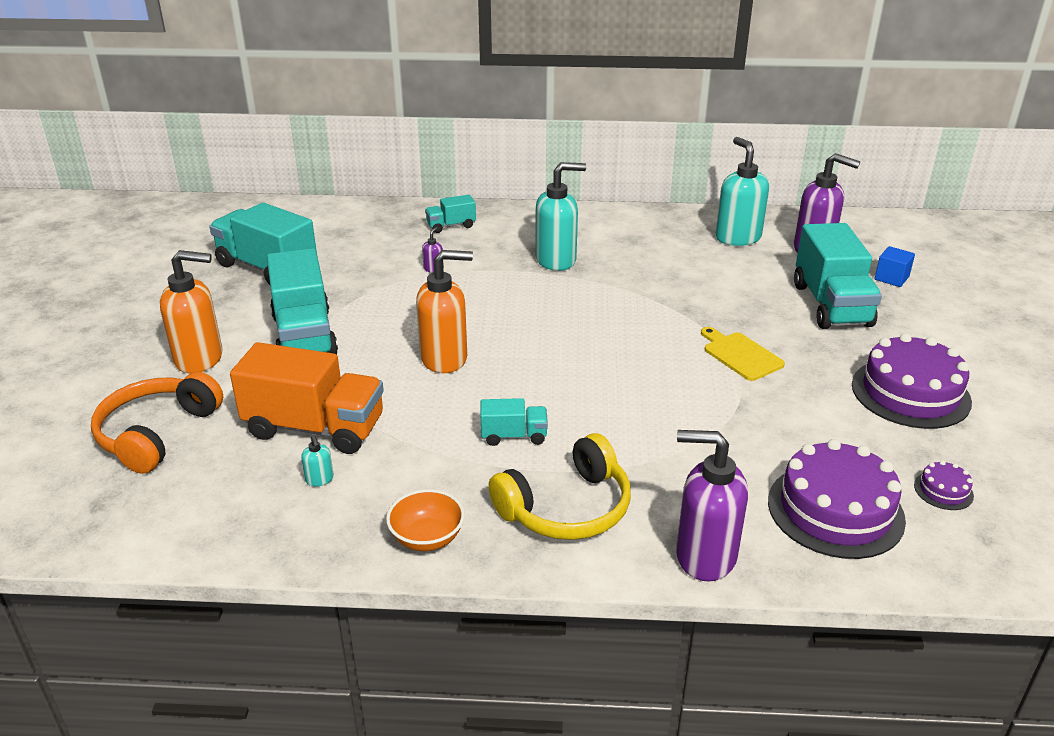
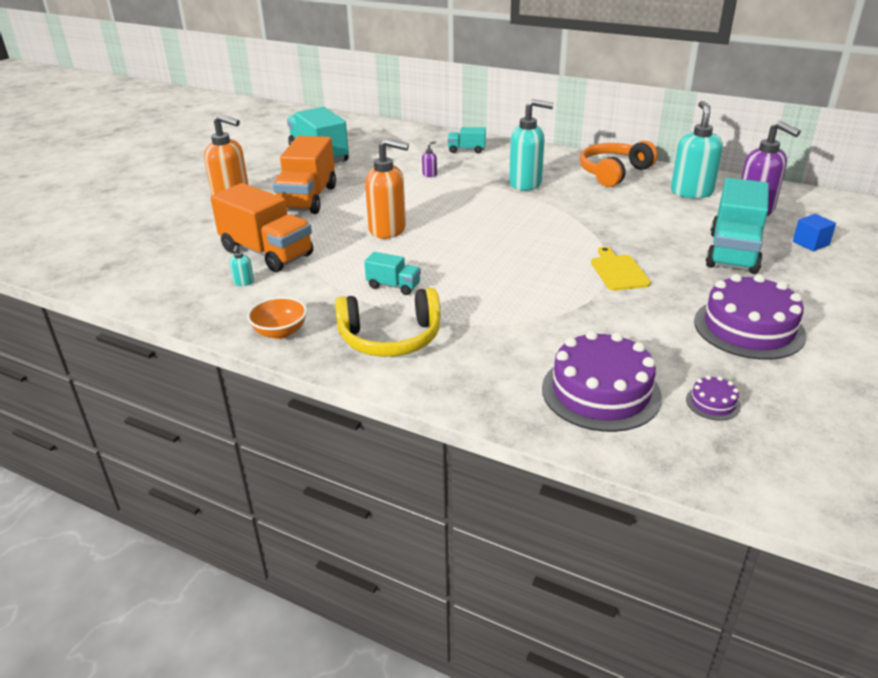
camera: 25 degrees right, 0 degrees up
orange headphones [91,372,223,474] -> orange headphones moved to [580,141,658,187]
turquoise truck [267,248,338,354] -> orange truck [273,136,336,214]
purple soap dispenser [676,430,748,581] -> none

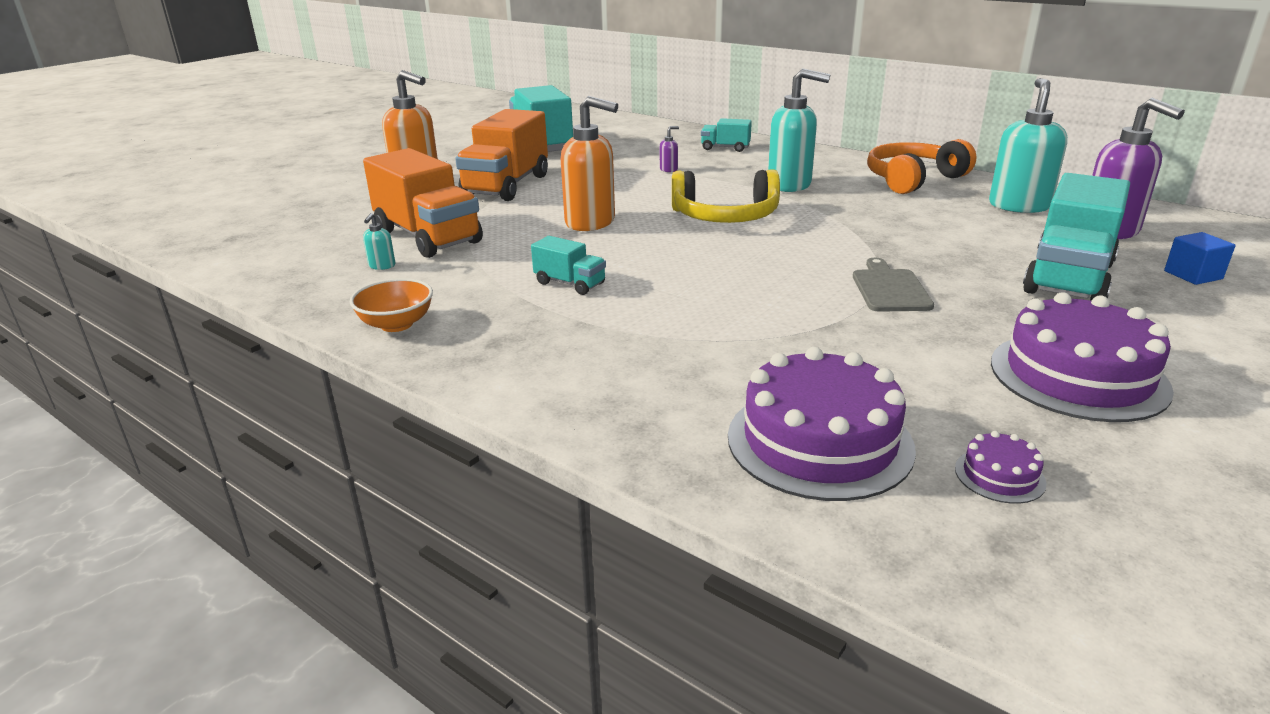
camera: 10 degrees right, 5 degrees down
yellow headphones [335,288,441,357] -> yellow headphones moved to [672,169,780,223]
yellow cutting board [591,246,651,291] -> grey cutting board [853,258,934,312]

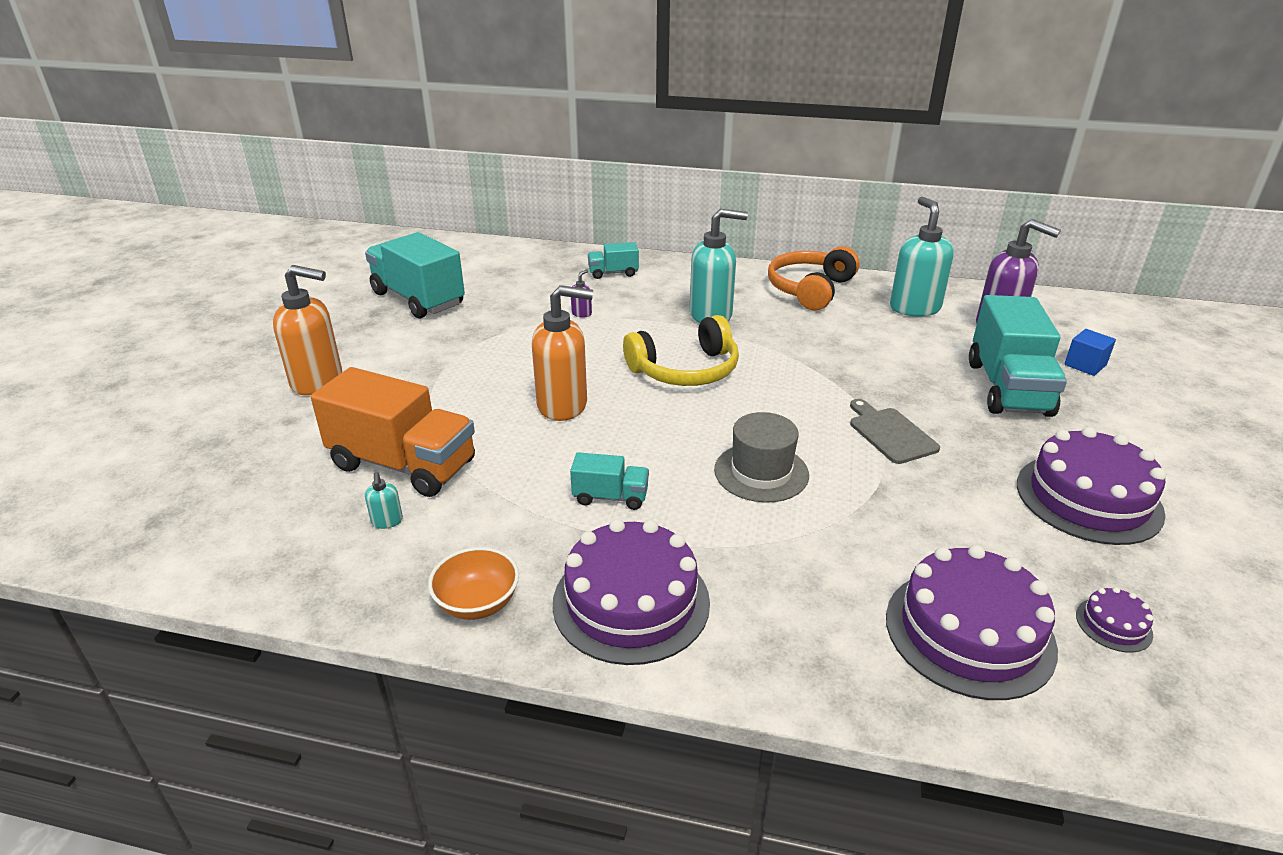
camera: 25 degrees left, 5 degrees up
orange truck [455,109,548,201] -> none
none -> purple cake [553,519,710,665]
none -> grey hat [714,412,809,503]

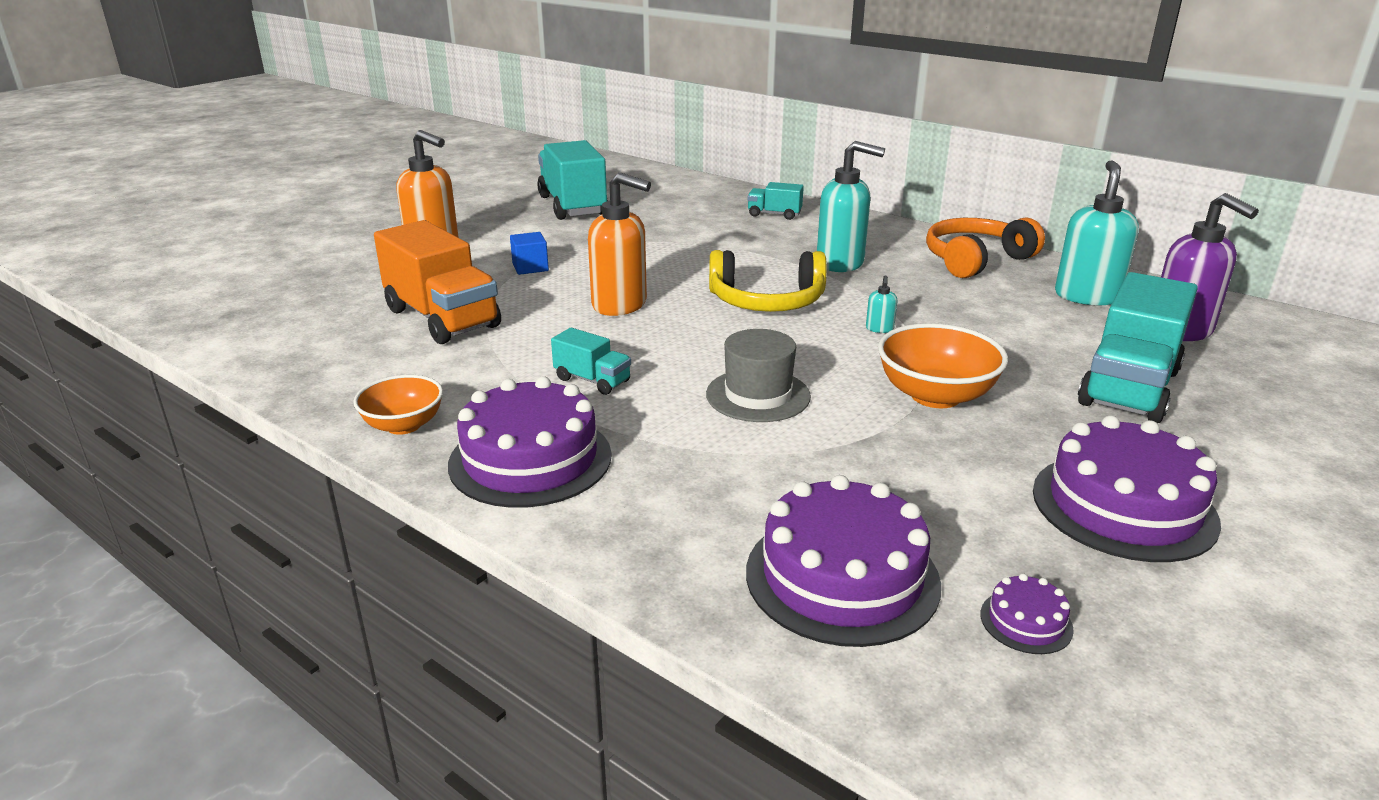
camera: 25 degrees right, 5 degrees down
turquoise soap dispenser [365,472,403,529] -> turquoise soap dispenser moved to [866,276,897,333]
purple soap dispenser [571,270,592,318] -> none
grey cutting board [850,399,940,464] -> orange bowl [878,323,1008,408]
blue cube [1064,329,1116,376] -> blue cube moved to [510,232,549,275]

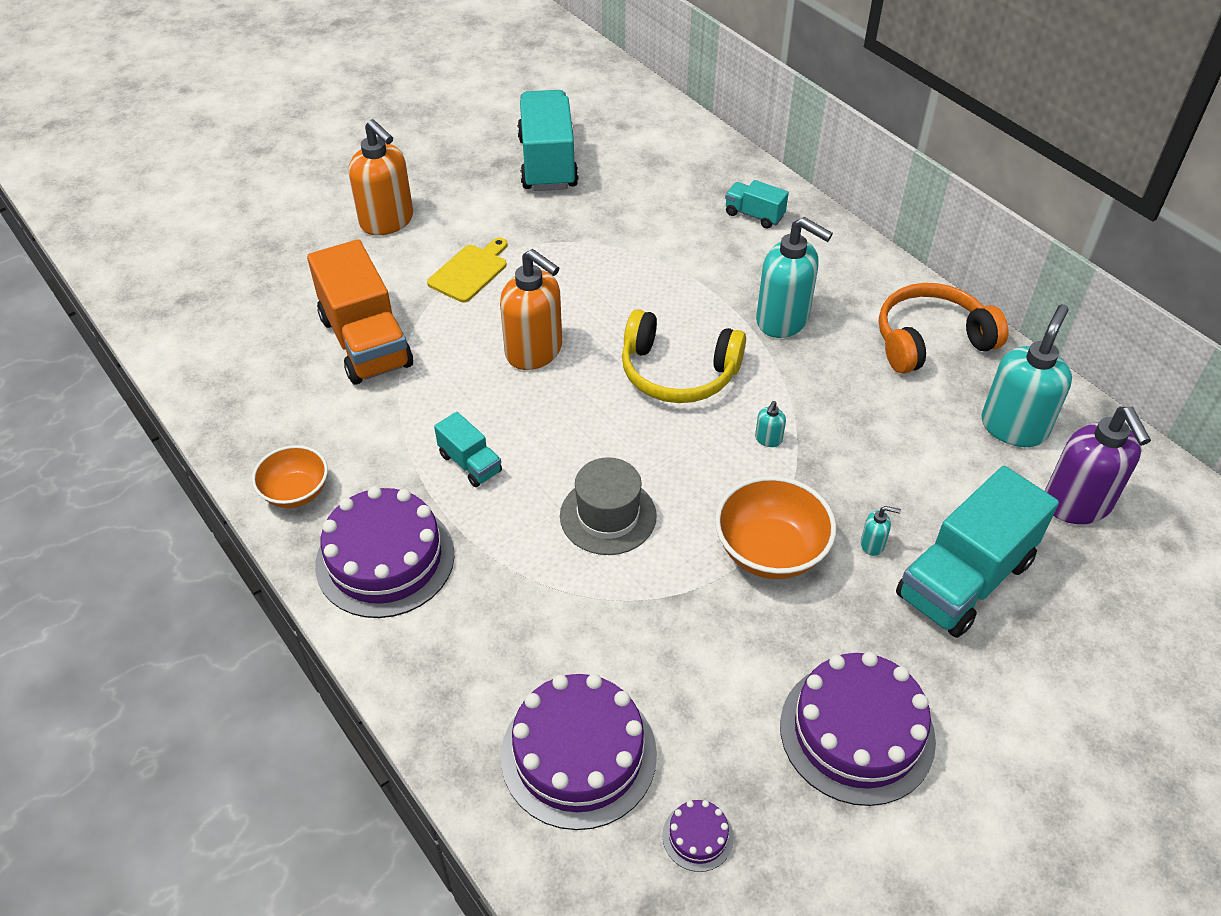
camera: 15 degrees right, 20 degrees up
blue cube [510,232,549,275] -> yellow cutting board [427,238,507,302]
none -> turquoise soap dispenser [861,506,901,556]

